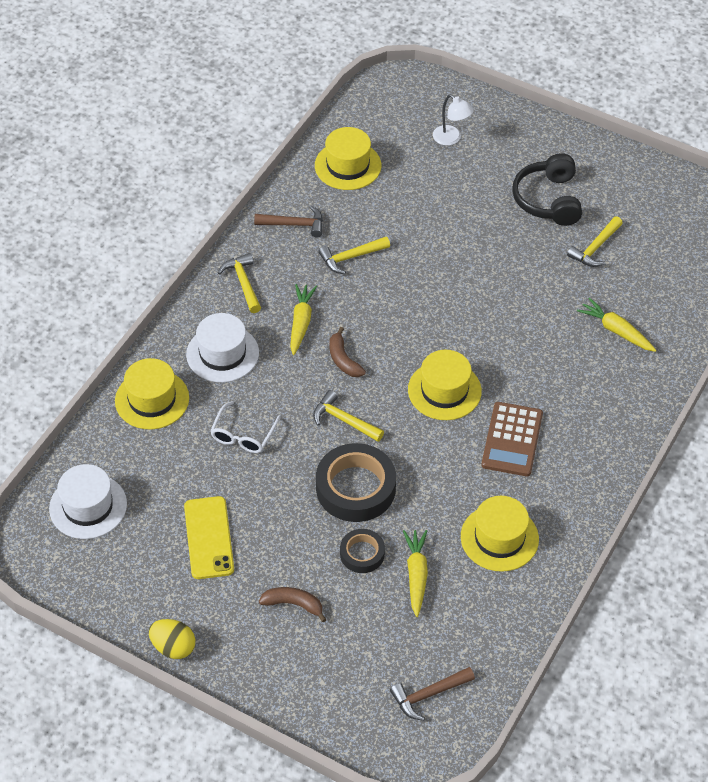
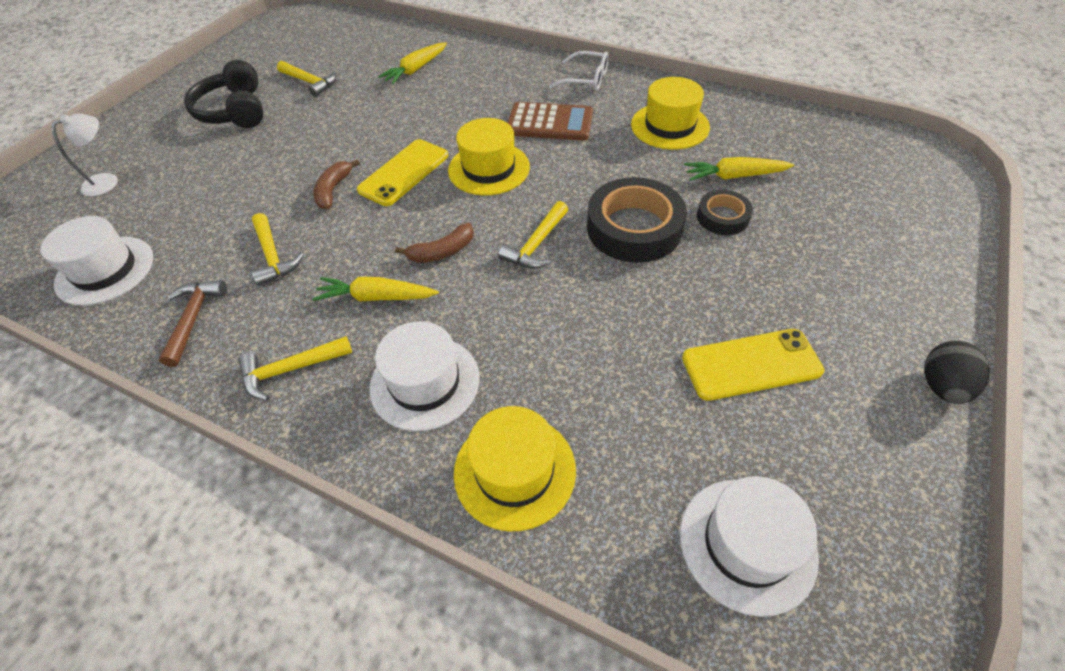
camera: 90 degrees left, 0 degrees up
yellow egg [149,619,195,659] -> black egg [924,341,990,404]
white glasses [210,401,281,453] -> white glasses moved to [549,51,609,91]
brown banana [259,587,327,622] -> brown banana moved to [314,159,360,209]
yellow hat [315,127,381,190] -> white hat [40,216,153,306]
brown hammer [390,667,475,721] -> none
black headphones [512,153,582,226] -> black headphones turned 75 degrees clockwise [184,60,263,128]
none -> yellow phone [357,139,448,206]

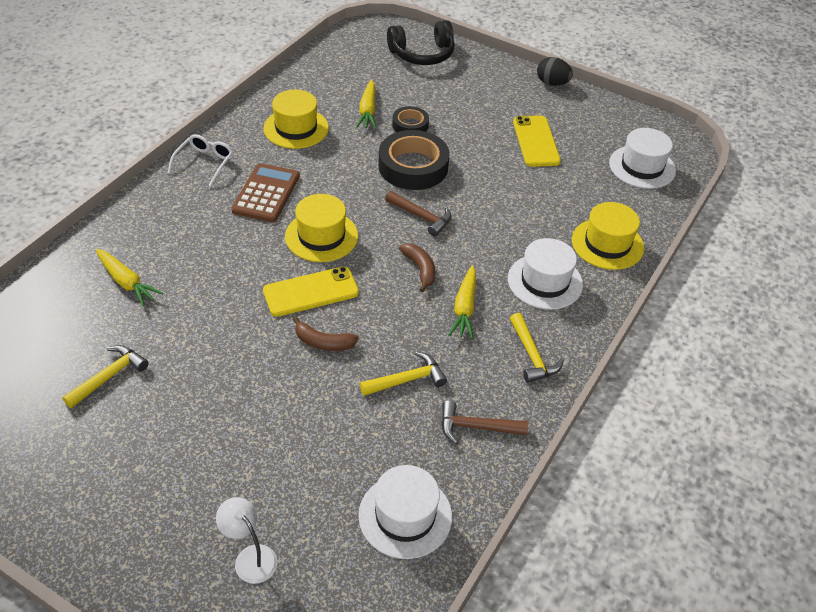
camera: 90 degrees left, 5 degrees down
black headphones [184,60,263,128] -> black headphones moved to [387,20,455,65]
yellow phone [357,139,448,206] -> yellow phone turned 60 degrees counterclockwise [263,267,359,317]
yellow hammer [498,201,568,269] -> brown hammer [385,191,452,237]

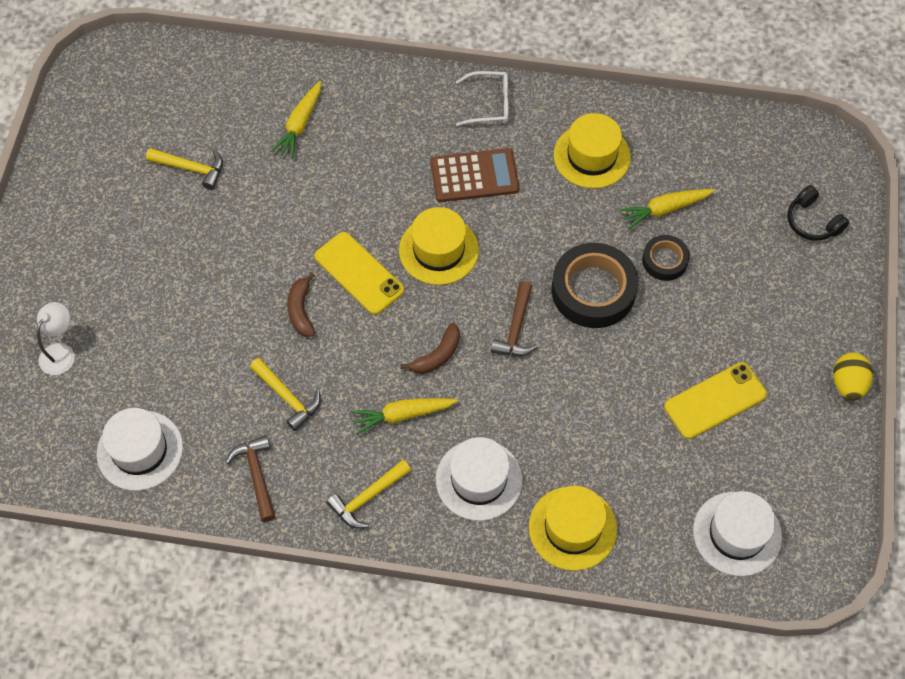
camera: 70 degrees right, 15 degrees up
black headphones [387,20,455,65] -> black headphones [787,185,849,241], size x0.64
black egg [537,57,573,86] -> yellow egg [833,353,873,401]

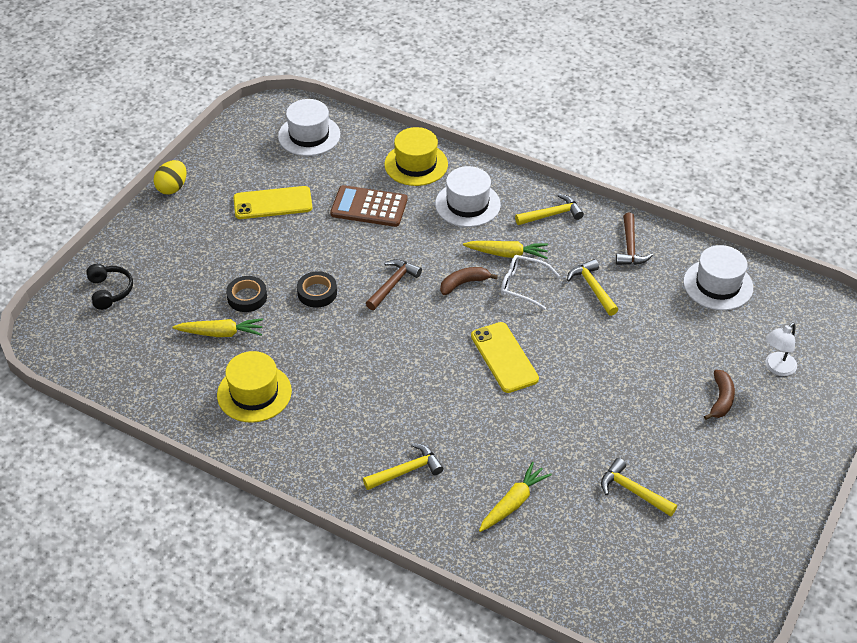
camera: 160 degrees left, 15 degrees down
brown banana [287,272,315,337] -> brown banana moved to [704,370,735,420]
yellow hat [399,207,479,285] -> none
brown calculator [431,148,519,202] -> brown calculator moved to [330,185,408,227]
white glasses [456,71,509,126] -> white glasses moved to [501,255,560,310]
black tape [552,243,638,328] -> black tape [297,271,337,308], size x0.55
none -> yellow hammer [363,443,444,490]

